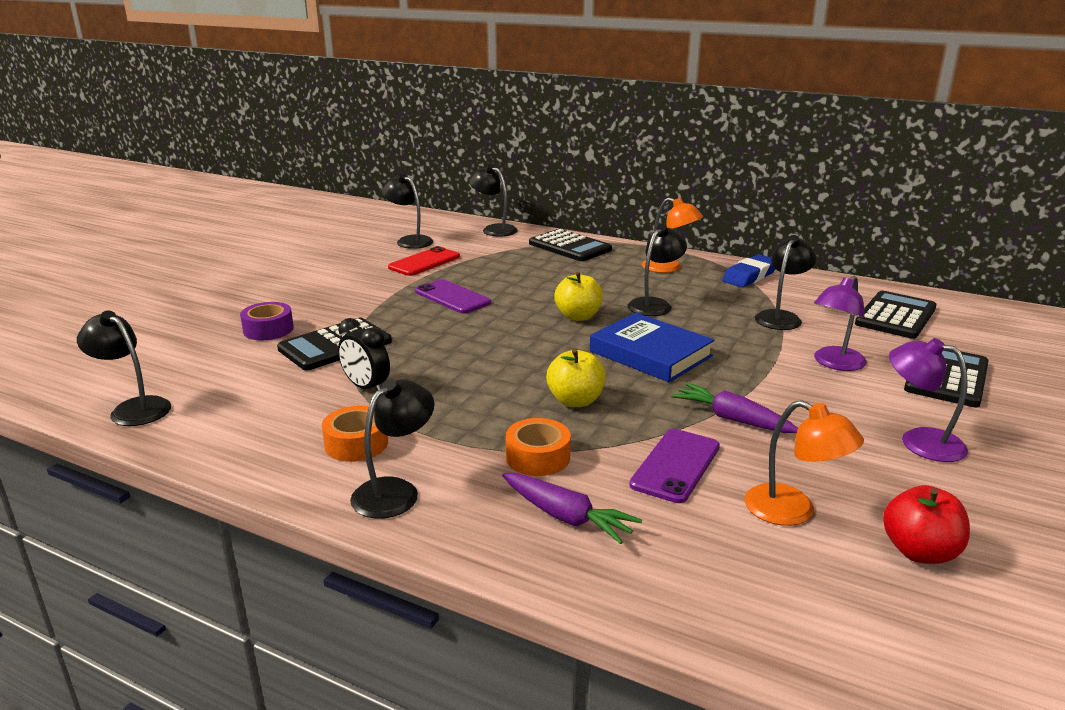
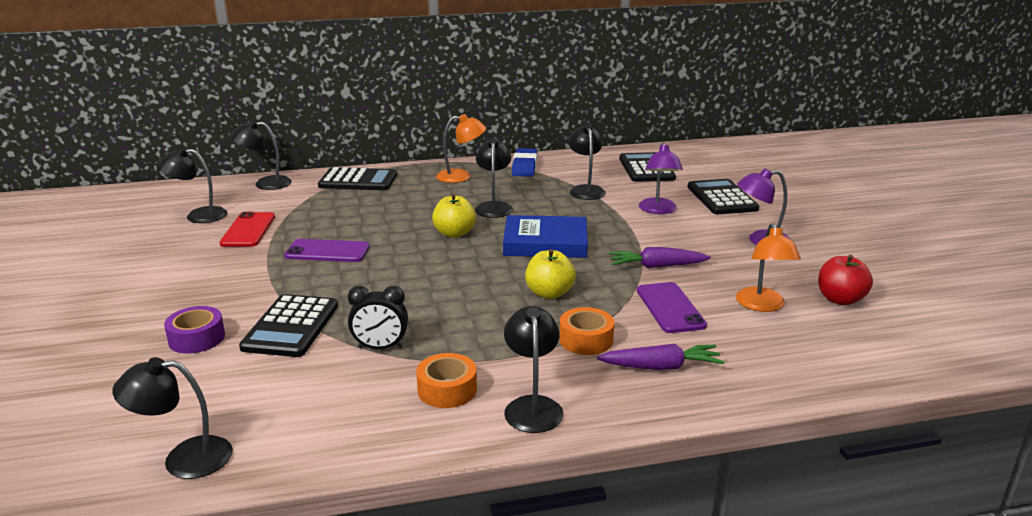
camera: 40 degrees left, 0 degrees up
orange lamp [744,400,864,526] -> orange lamp turned 90 degrees clockwise [736,223,801,312]

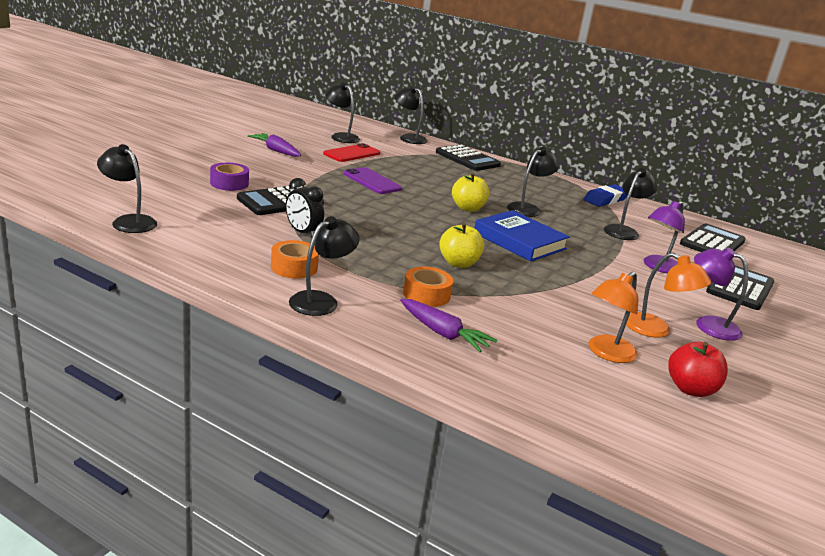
camera: 40 degrees right, 0 degrees up
orange lamp [436,114,486,183] -> orange lamp moved to [626,253,711,338]
purple carrot [609,247,711,268] -> purple carrot moved to [248,133,301,157]
purple phone [637,282,707,333] -> none

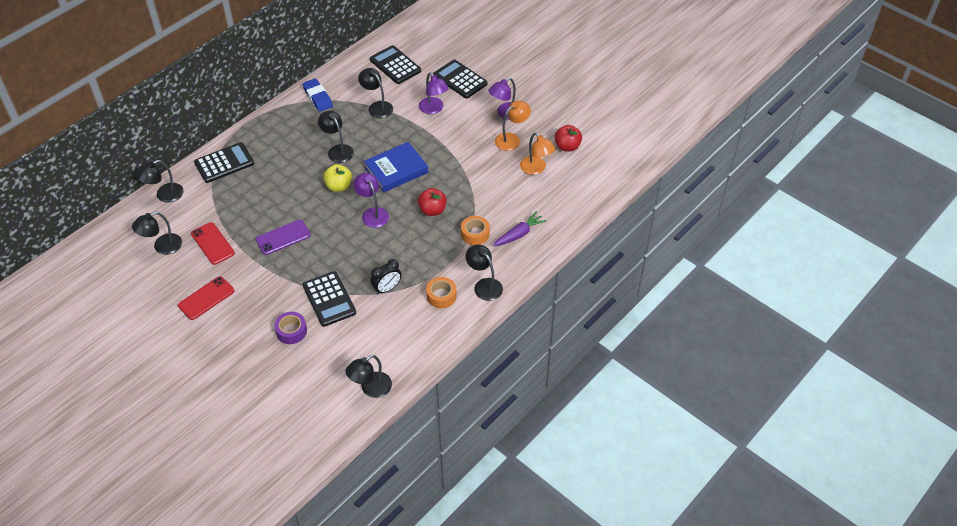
camera: 75 degrees left, 25 degrees up
purple carrot [248,133,301,157] -> red phone [178,276,234,320]
yellow apple [439,223,484,268] -> red apple [418,188,447,216]
none -> purple lamp [353,173,389,228]

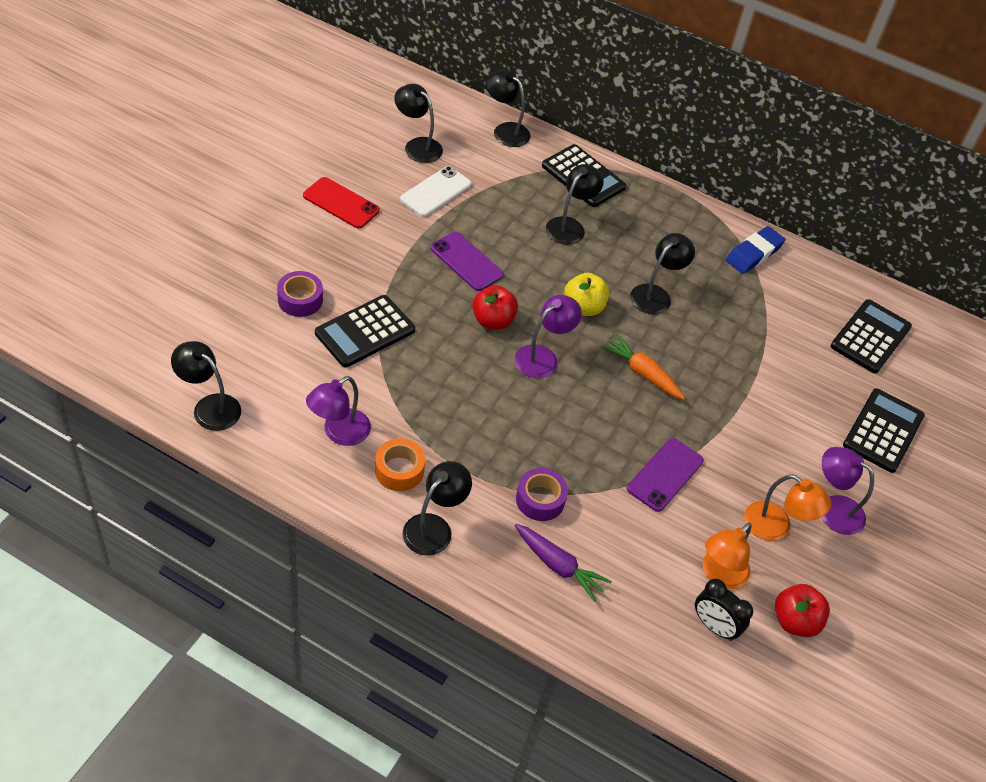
camera: 70 degrees right, 0 degrees up
red phone [191,222,235,265] -> white phone [400,166,472,217]
black lamp [358,68,393,118] -> black lamp moved to [546,164,604,245]
blue book [364,142,428,193] -> orange carrot [601,334,685,400]
black clock [370,259,402,294] -> black clock moved to [695,579,753,641]
red apple [418,188,447,216] -> red apple moved to [472,285,518,330]
purple lamp [419,73,449,114] -> purple lamp moved to [306,376,371,446]
orange tape [461,216,490,245] -> purple tape [516,468,568,521]
none -> purple phone [627,438,704,512]

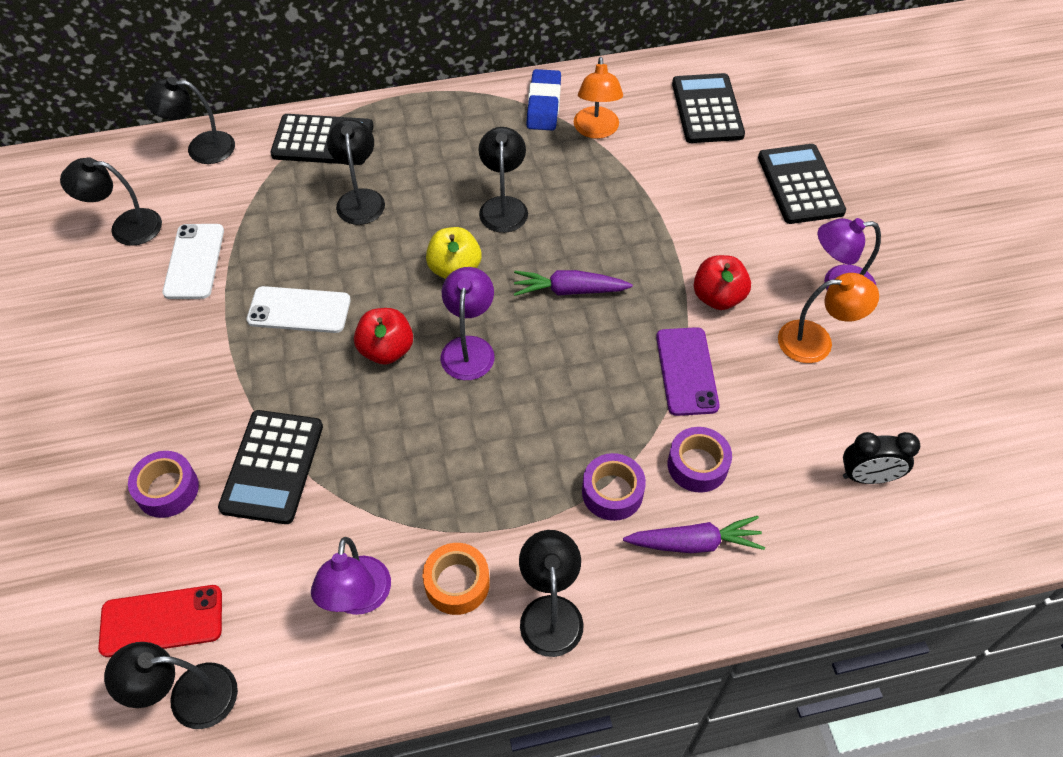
camera: 35 degrees left, 5 degrees up
red phone [303,177,380,228] -> red phone moved to [98,585,222,657]
purple phone [430,232,504,291] -> white phone [247,286,351,333]
orange carrot [601,334,685,400] -> purple carrot [514,270,633,296]
orange lamp [703,523,752,590] -> orange lamp moved to [574,57,623,139]
red apple [775,584,830,637] -> red apple moved to [694,255,751,310]
none -> purple tape [668,427,732,493]

